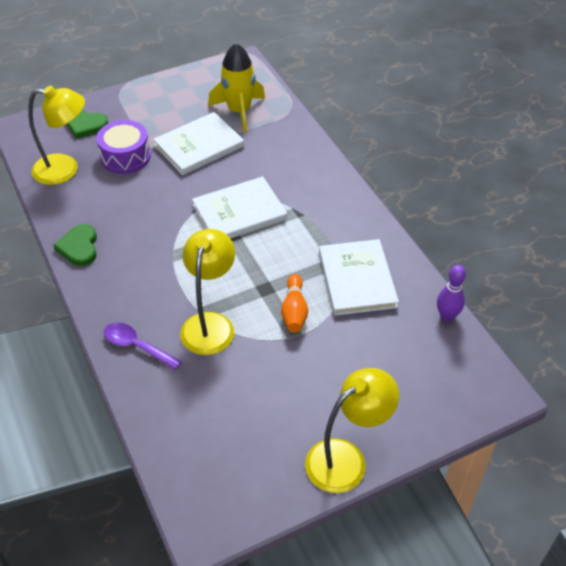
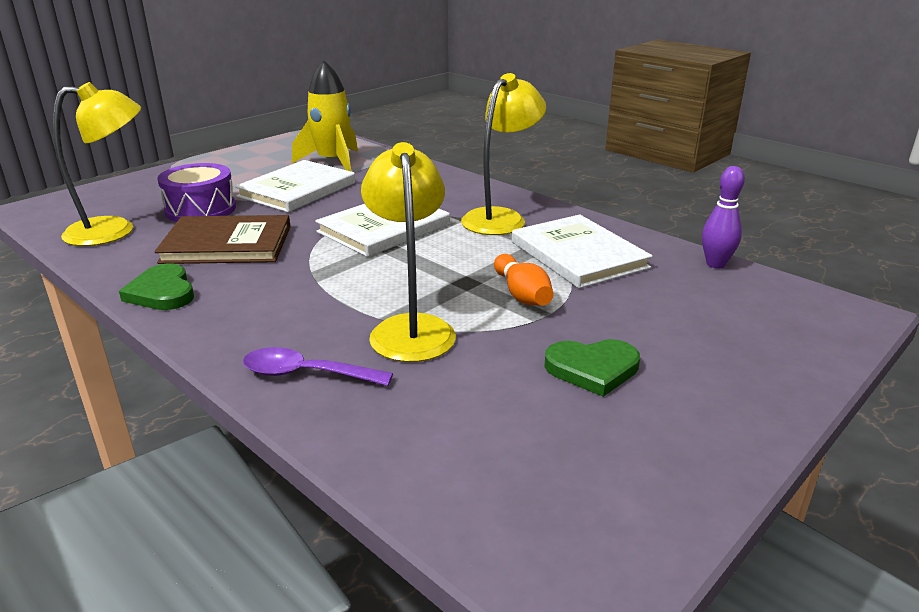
camera: 20 degrees left, 20 degrees down
green heart [66,110,108,139] -> green heart moved to [545,339,640,397]
yellow lamp [305,368,399,493] -> yellow lamp moved to [461,73,546,235]
none -> brown book [155,215,291,264]

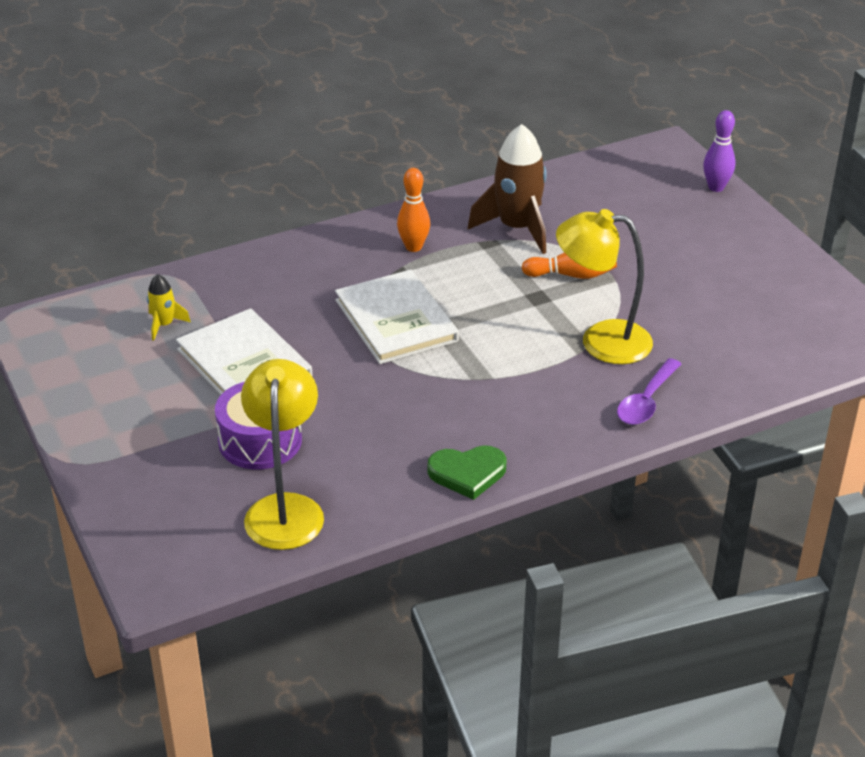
camera: 70 degrees left, 10 degrees up
brown book [155,215,291,264] -> none
yellow rocket [292,61,358,171] -> yellow rocket [147,274,191,341], size x0.49
yellow lamp [461,73,546,235] -> orange bowling pin [397,168,430,252]
white book [512,215,653,288] -> brown rocket [468,124,547,254]
green heart [545,339,640,397] -> none
purple bowling pin [702,166,745,268] -> purple bowling pin moved to [703,110,736,192]

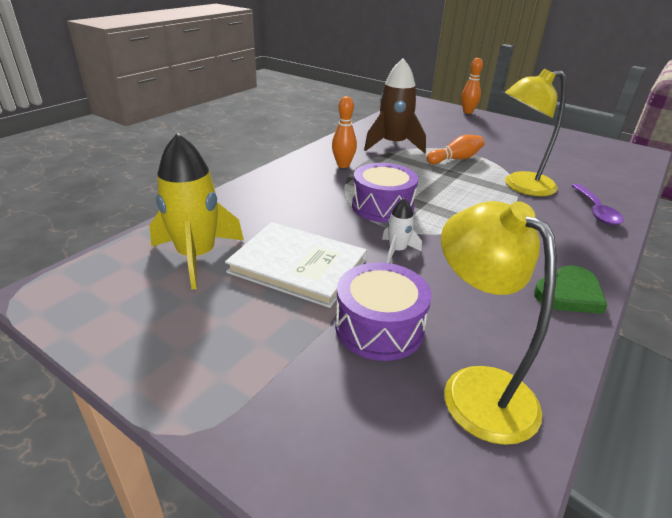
camera: 30 degrees left, 5 degrees down
yellow rocket [147,274,191,341] -> yellow rocket [149,133,244,289], size x2.06
white book [335,270,459,364] -> purple drum [352,163,418,223]
purple bowling pin [703,110,736,192] -> orange bowling pin [461,58,483,114]
none -> white rocket [382,198,422,263]

